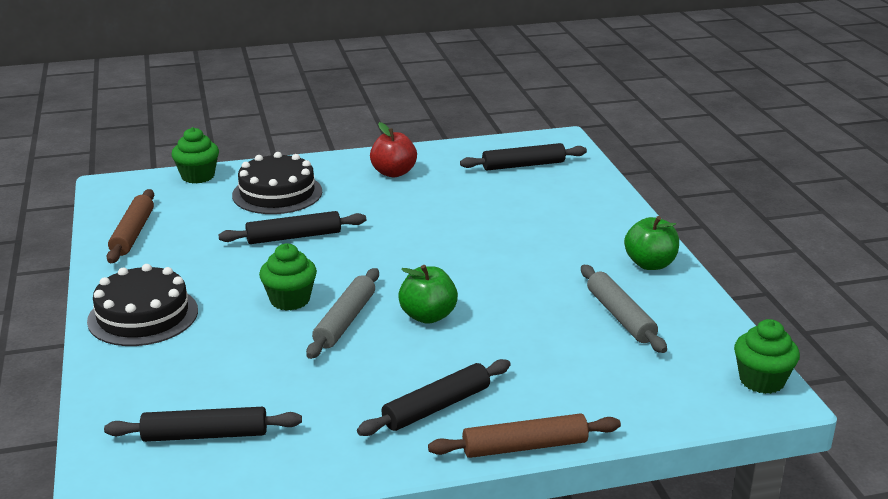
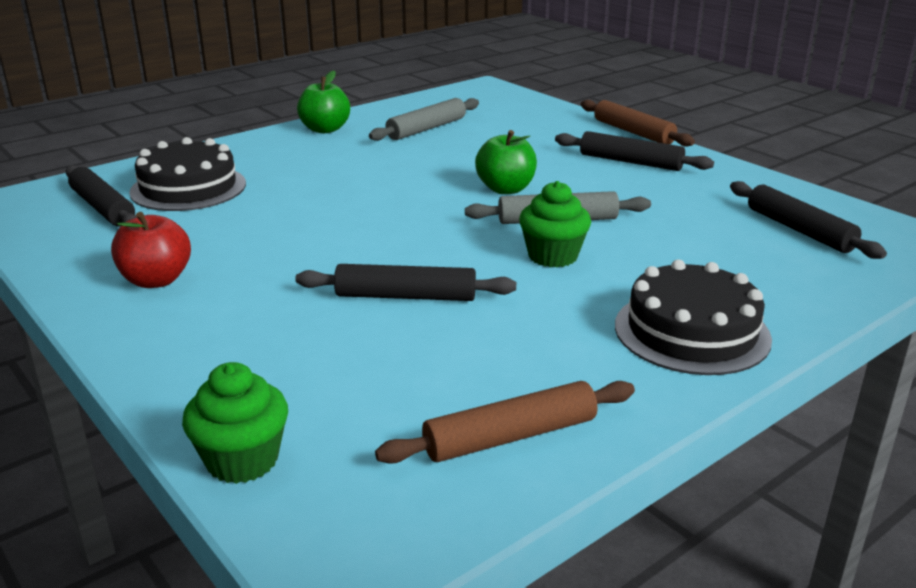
camera: 115 degrees left, 0 degrees up
black rolling pin [218,211,366,244] -> black rolling pin turned 45 degrees counterclockwise [295,264,516,301]
black cake [232,152,322,214] -> black cake moved to [129,137,246,211]
green cupcake [734,319,800,394] -> none

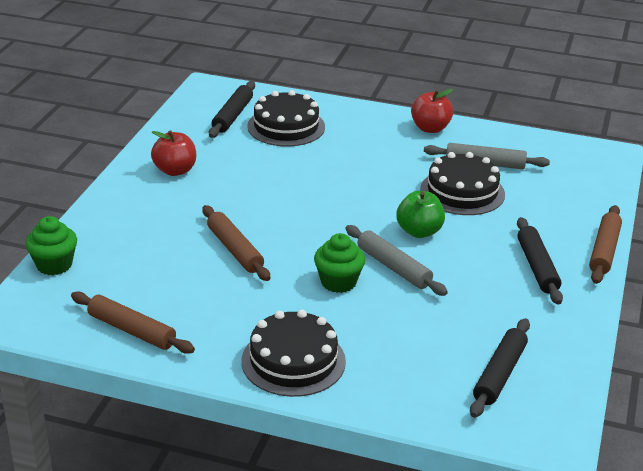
camera: 55 degrees right, 5 degrees up
black rolling pin [295,264,516,301] -> brown rolling pin [202,205,270,281]
green apple [297,70,350,133] -> red apple [411,89,453,133]
none -> black cake [420,152,505,215]

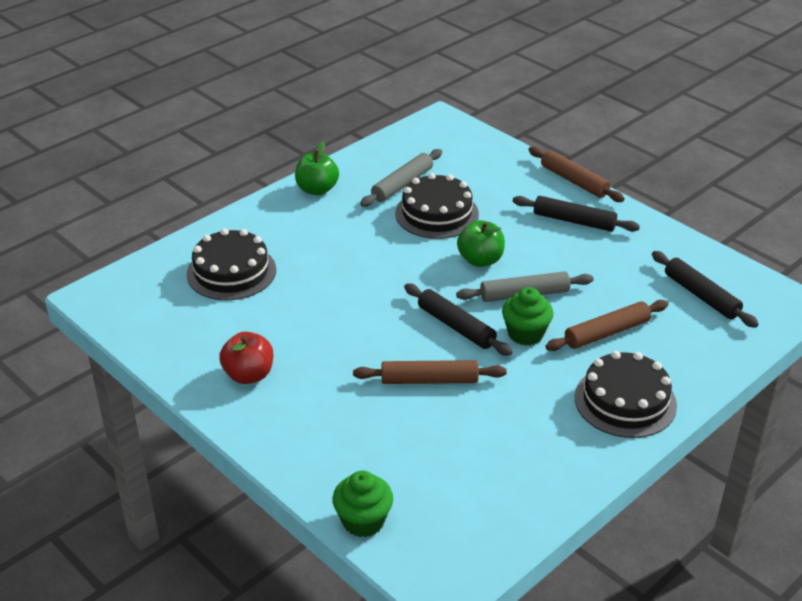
camera: 60 degrees left, 5 degrees up
brown rolling pin [71,291,195,354] -> brown rolling pin moved to [545,300,668,351]
black rolling pin [209,81,255,138] -> black rolling pin moved to [404,283,513,356]
red apple [411,89,453,133] -> green apple [295,141,339,195]

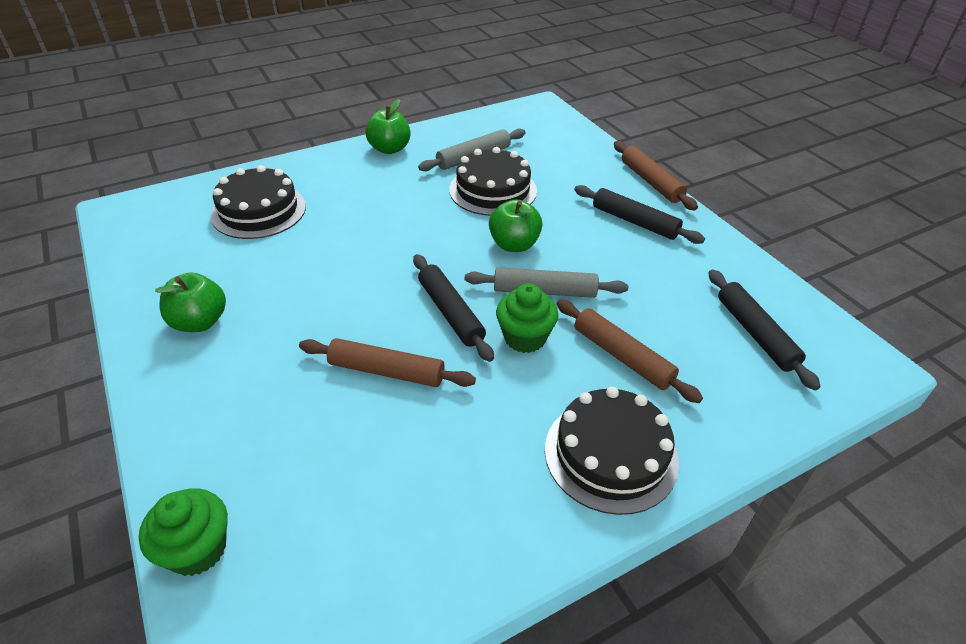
camera: 15 degrees right, 5 degrees up
red apple [219,332,273,384] -> green apple [155,273,226,332]
brown rolling pin [545,300,668,351] -> brown rolling pin turned 60 degrees clockwise [557,299,703,403]

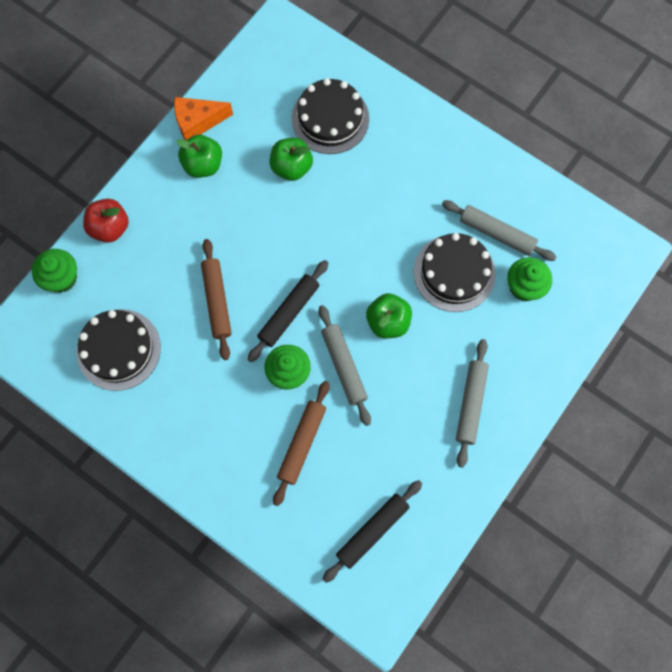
camera: 65 degrees right, 30 degrees up
green apple [365,99,411,154] -> green apple moved to [270,138,313,181]
black cake [545,387,679,515] -> black cake moved to [76,309,161,391]
black rolling pin [574,185,705,244] -> grey rolling pin [456,339,489,468]
brown rolling pin [614,141,698,210] -> none
none -> red apple [83,199,129,243]
none -> orange cheese [174,97,233,141]
none -> green cupcake [507,257,552,301]

